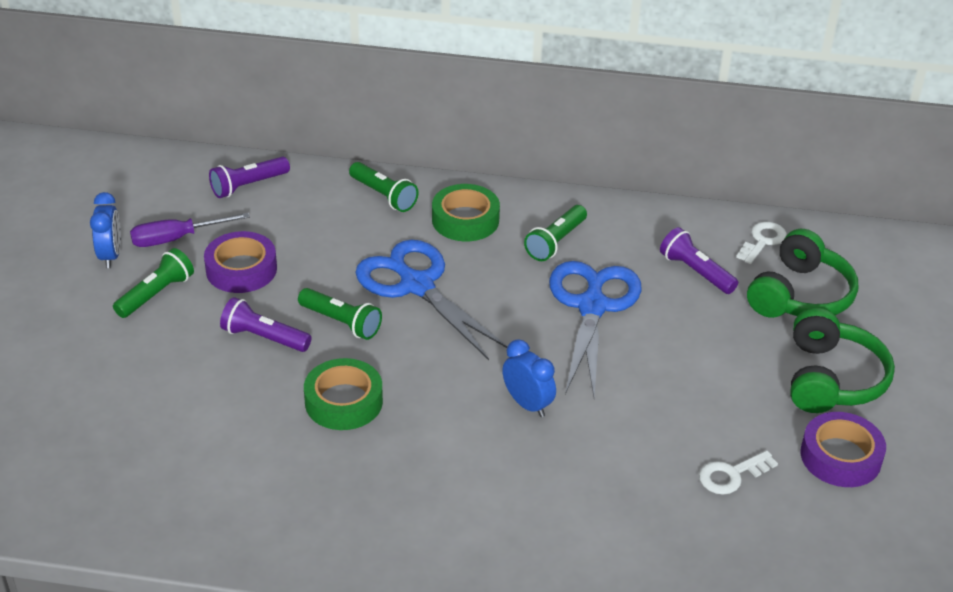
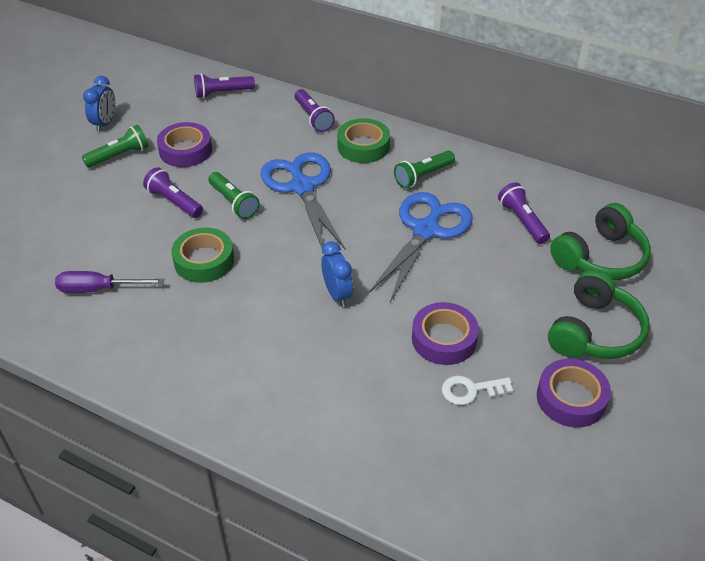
camera: 20 degrees right, 5 degrees up
purple screwdriver [130,213,250,247] -> purple screwdriver moved to [55,271,164,293]
green flashlight [349,162,418,212] -> purple flashlight [295,89,335,132]
white key [736,222,787,264] -> none
none -> purple tape [412,302,479,365]

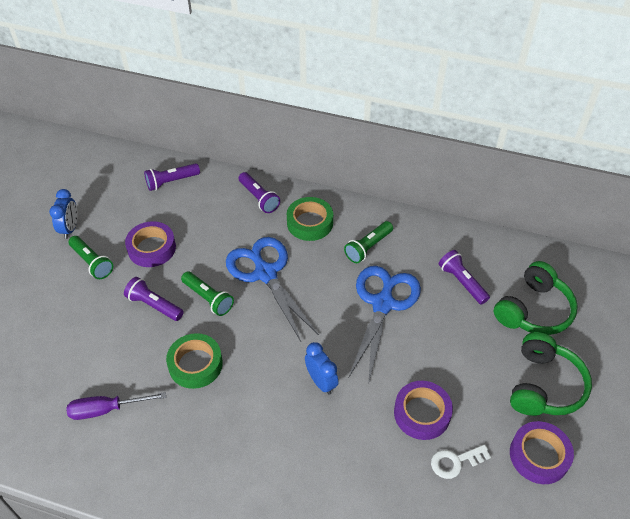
camera: 10 degrees left, 5 degrees up
green flashlight [82,125,149,168] -> green flashlight turned 90 degrees clockwise [69,236,113,279]

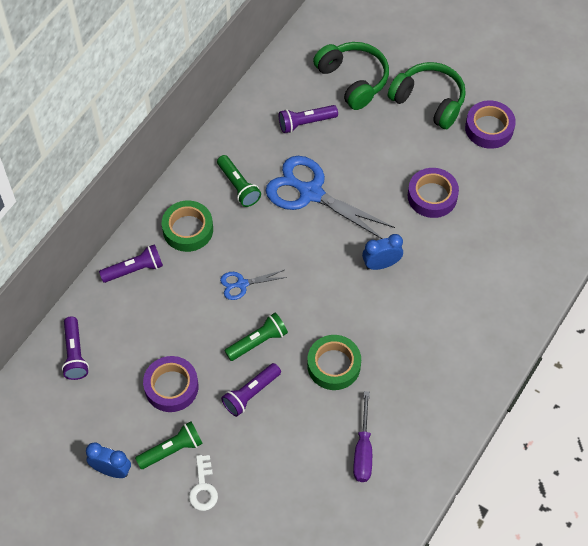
camera: 75 degrees left, 10 degrees up
blue scissors [226,237,319,341] -> blue scissors [220,270,287,300], size x0.48
white key [431,445,491,479] -> white key moved to [189,455,218,511]

